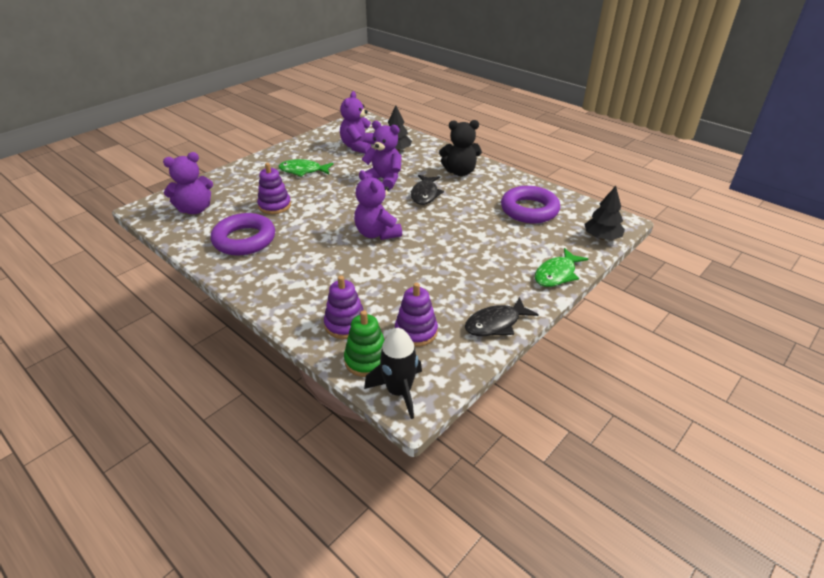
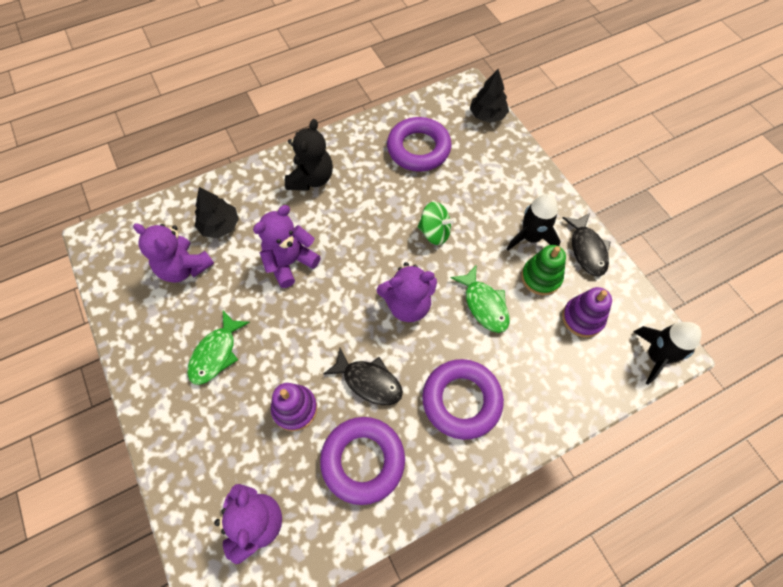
camera: 70 degrees left, 25 degrees up
purple stacking toy [324,276,364,339] -> none
green stacking toy [344,310,385,377] -> green stacking toy moved to [521,245,566,295]
black fish [411,175,444,205] -> black fish moved to [323,348,403,405]
green fish [535,248,588,287] -> green fish moved to [451,266,510,333]
none -> green spinning top [418,202,456,245]
none -> purple ring [422,359,504,440]
none -> black rocket [507,194,561,251]

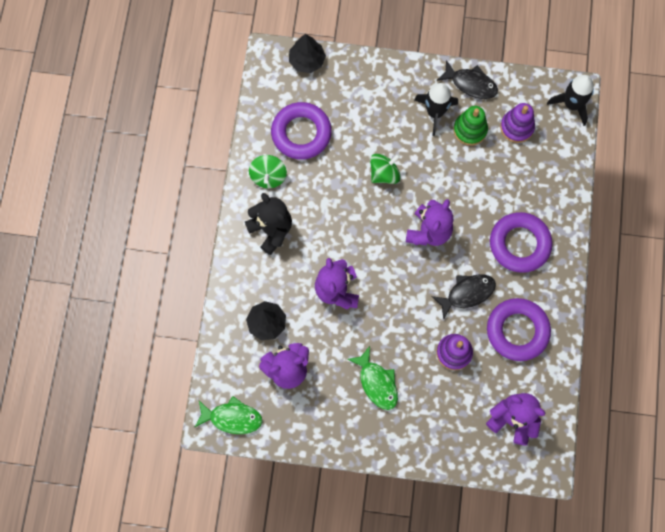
camera: 55 degrees left, 10 degrees up
green fish [451,266,510,333] -> green fish moved to [195,396,262,434]
none -> green spinning top [249,155,287,188]

